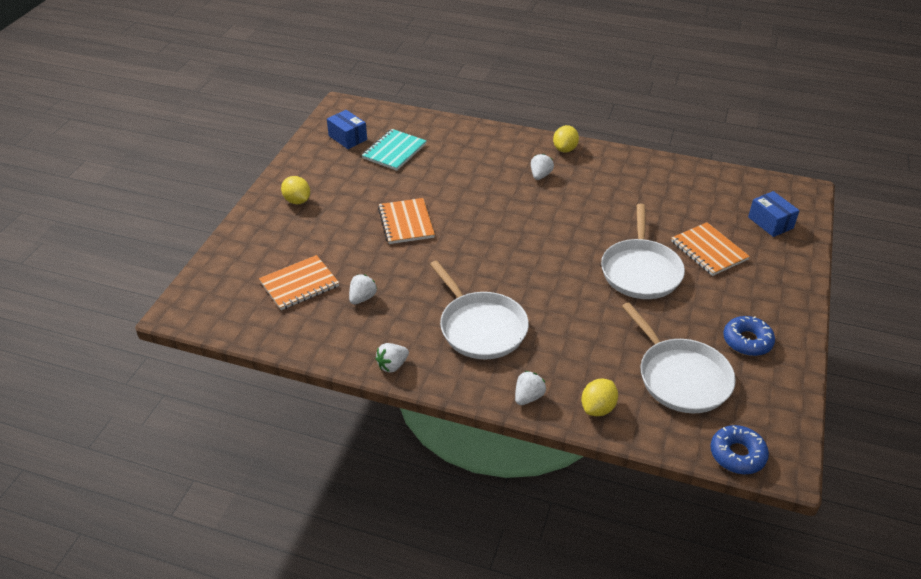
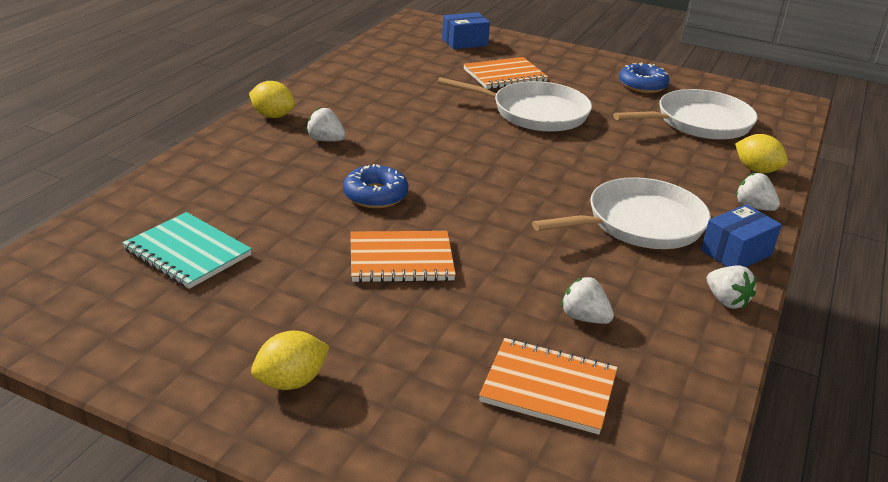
camera: 85 degrees left, 10 degrees down
orange notebook [259,255,339,310] -> orange notebook turned 45 degrees counterclockwise [479,338,618,435]
blue box [327,110,367,149] -> blue box moved to [701,204,782,267]
blue donut [710,425,769,474] -> blue donut moved to [343,164,408,208]

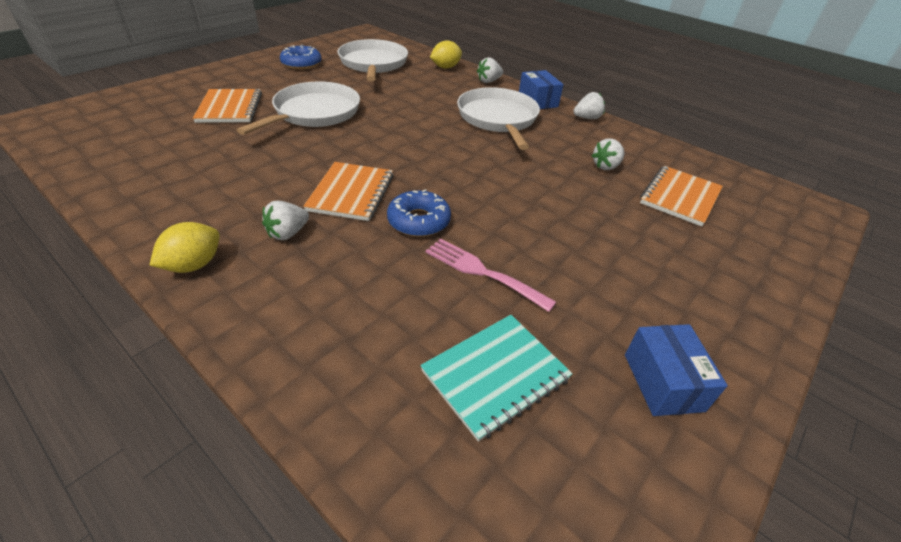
camera: 75 degrees left, 10 degrees up
yellow lemon [251,331,330,390] -> none
orange notebook [350,231,456,283] -> orange notebook moved to [303,162,393,221]
blue box [442,12,490,49] -> blue box moved to [625,324,728,416]
none -> pink fork [425,238,556,312]

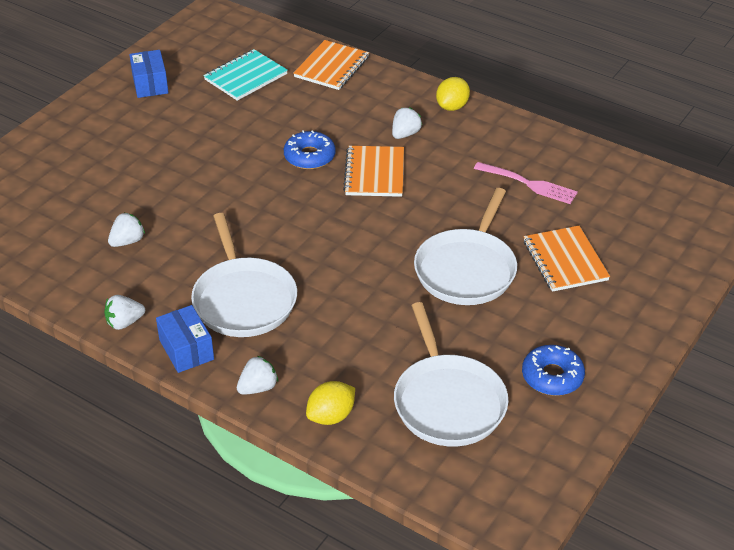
camera: 175 degrees right, 0 degrees up
pink fork [425,238,556,312] -> pink fork moved to [474,162,578,204]
orange notebook [640,166,723,227] -> orange notebook moved to [293,40,369,90]

